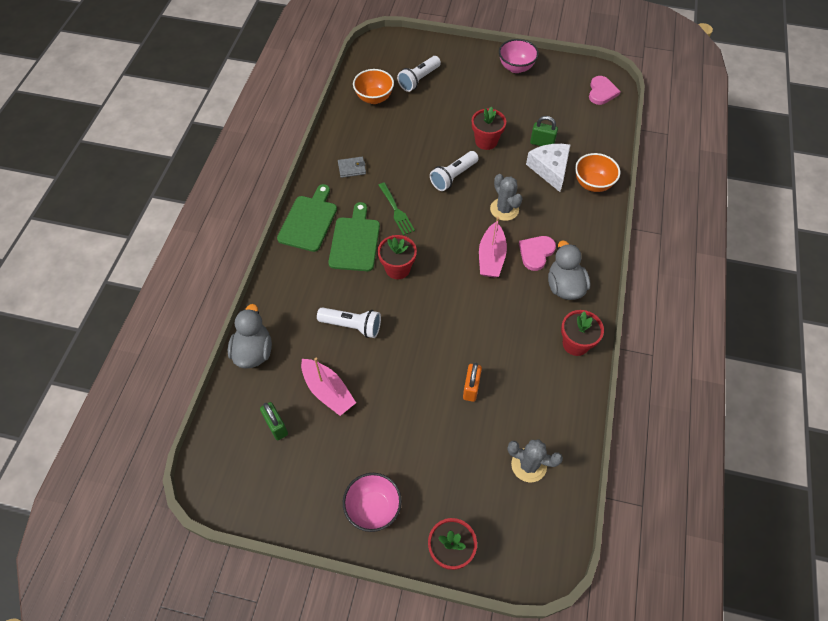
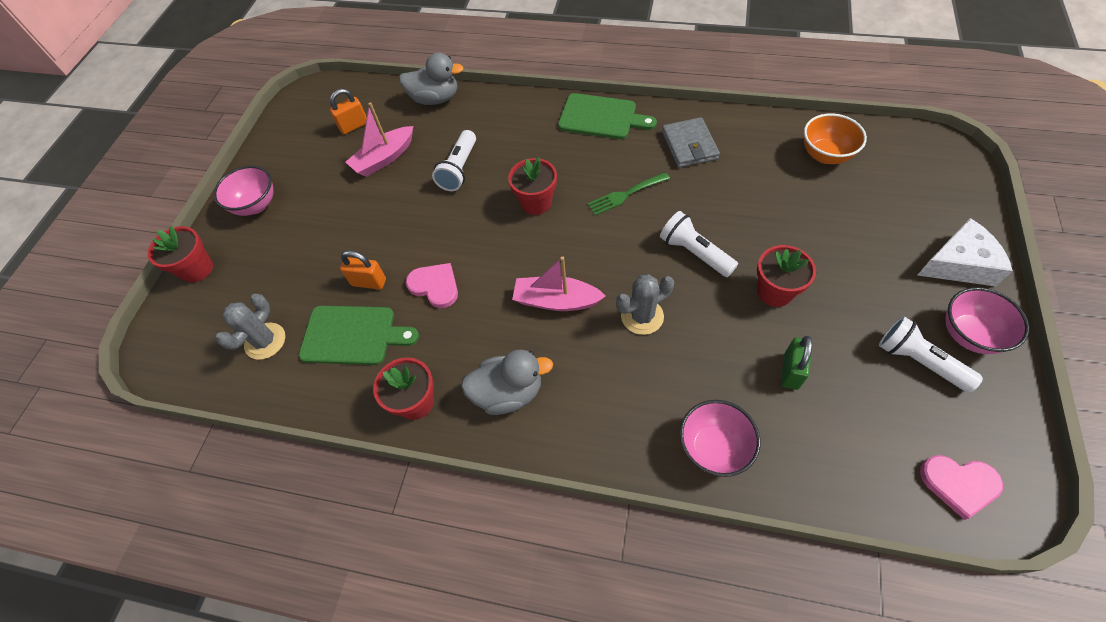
camera: 95 degrees right, 0 degrees up
green padlock [260,402,288,440] -> orange padlock [329,89,367,134]
green cutting board [328,202,380,271] -> green cutting board moved to [299,306,419,365]
grey wallet [338,157,366,178] -> grey wallet [662,117,720,168], size x1.59
white flashlight [397,56,441,92] -> white flashlight moved to [879,316,983,393]
pink heart [519,236,556,271] -> pink heart moved to [406,263,458,308]
white cheese [526,144,570,192] -> white cheese moved to [918,218,1013,286]
orange bowl [575,153,620,192] -> pink bowl [680,400,761,477]

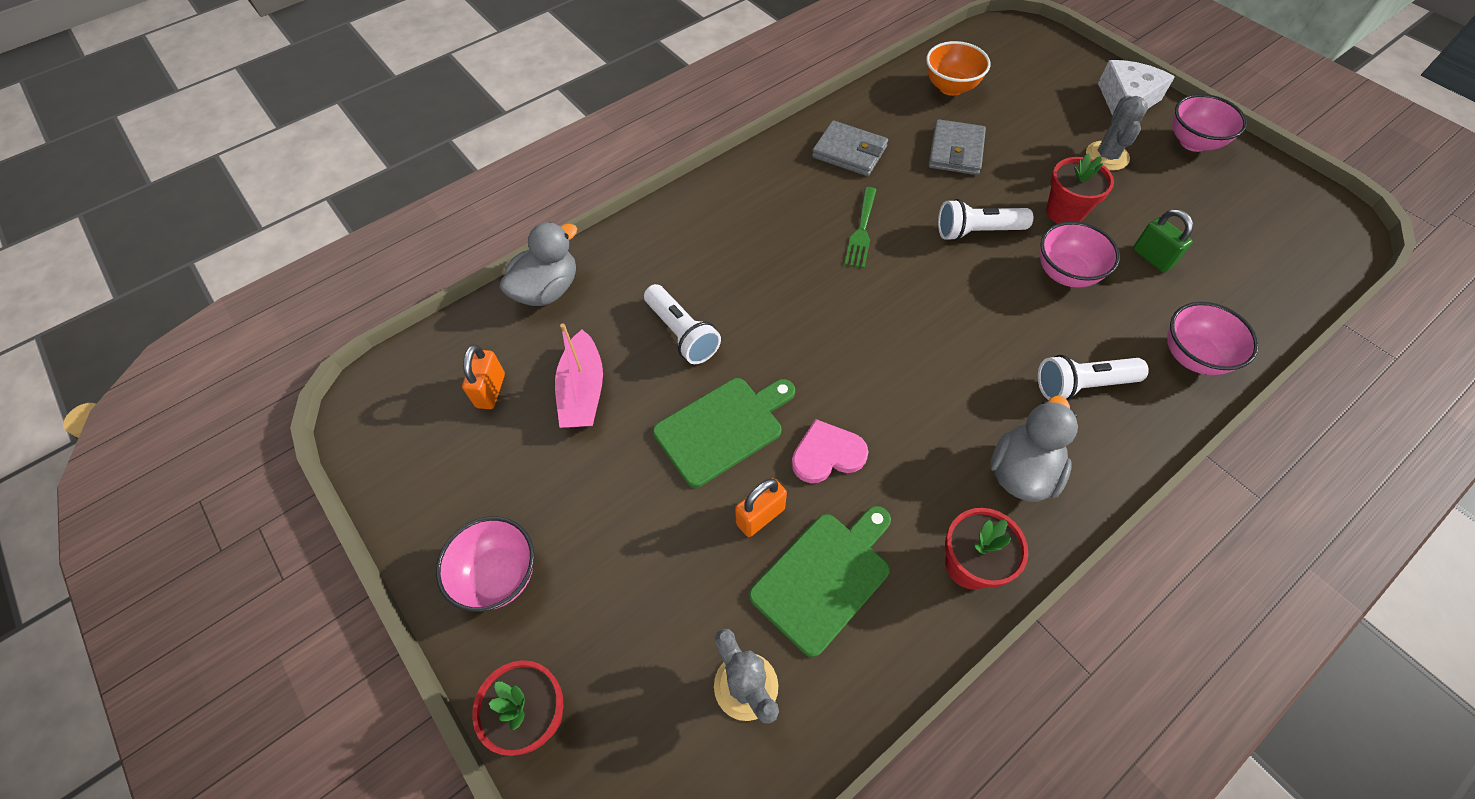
camera: 55 degrees left, 0 degrees up
red flower pot [508,157,557,215] -> none
pink boat [512,256,606,311] -> none
green cutting board [558,93,657,139] -> green cutting board moved to [653,378,795,488]
grey cactus [616,274,674,335] -> grey cactus moved to [1086,95,1148,171]
white flashlight [879,316,983,393] -> white flashlight moved to [1038,355,1149,401]
pink heart [920,455,1003,520] -> none
none -> grey wallet [929,119,986,175]
none -> pink bowl [1040,221,1120,288]

